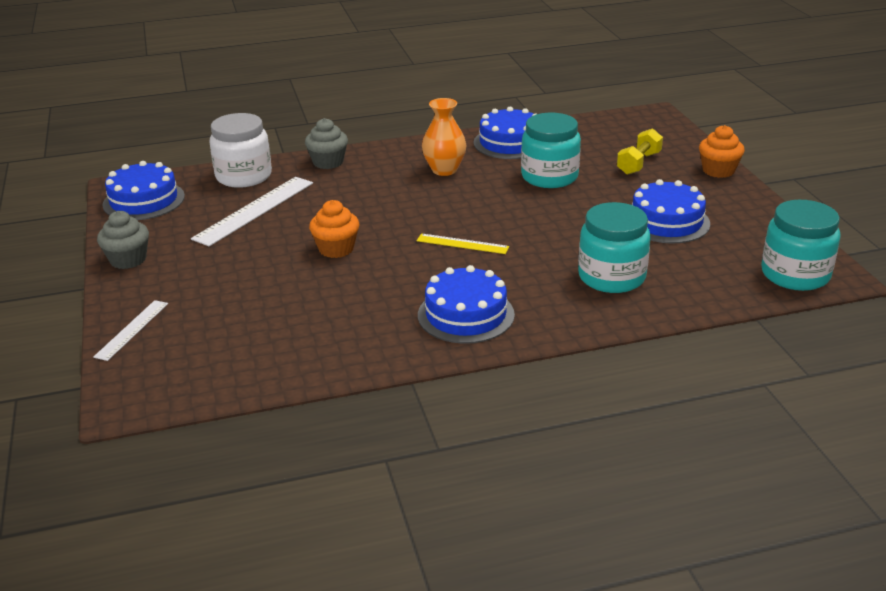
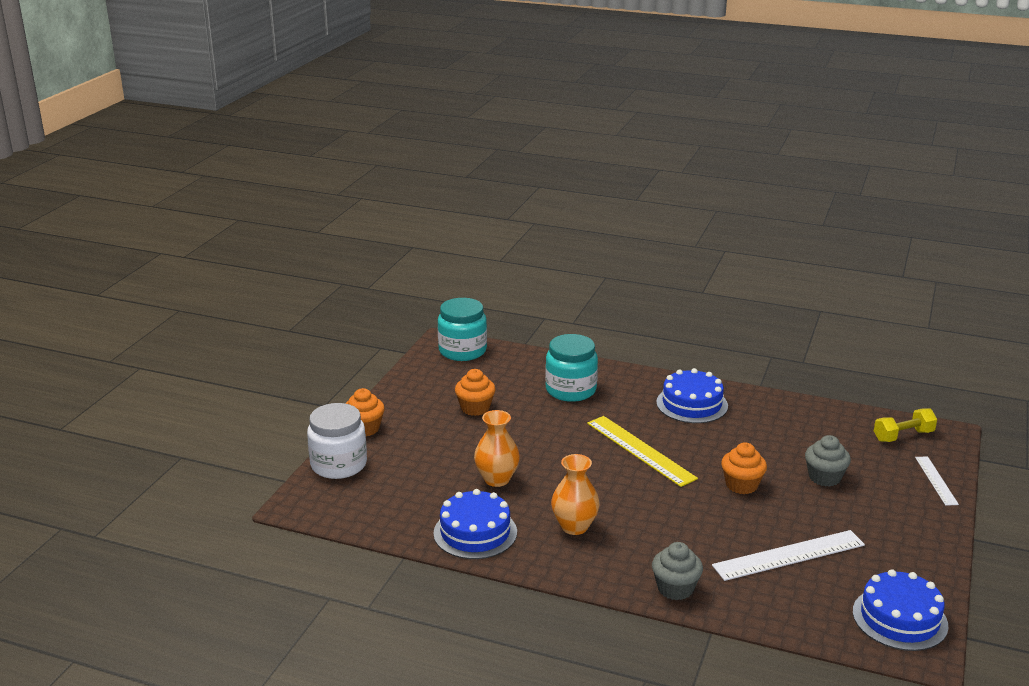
camera: 145 degrees left, 5 degrees down
white ruler [93,300,168,361] -> white ruler turned 60 degrees counterclockwise [915,456,959,506]
grey cupcake [97,211,149,269] -> grey cupcake moved to [805,435,851,487]
white jar [209,113,272,188] -> white jar moved to [307,403,367,479]
yellow ruler [417,233,509,254] -> yellow ruler [587,416,698,487], size x1.75
turquoise jar [521,113,581,188] -> orange vase [474,410,520,487]
yellow dumbbell [617,128,663,175] -> yellow dumbbell moved to [874,409,937,442]
blue cake [632,179,710,243] -> orange cupcake [455,369,496,416]

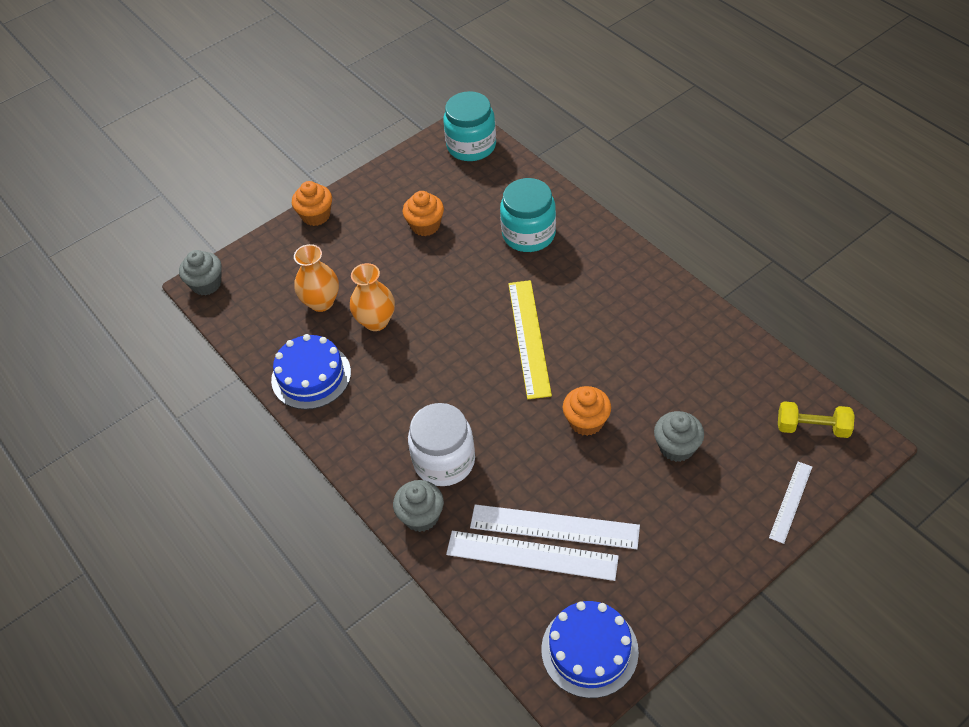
camera: 35 degrees right, 25 degrees up
white jar [307,403,367,479] -> white jar moved to [408,403,475,486]
orange vase [551,454,600,535] -> orange vase moved to [294,244,339,312]
blue cake [656,368,728,423] -> none
none -> grey cupcake [179,250,222,295]
none -> white ruler [446,531,619,581]

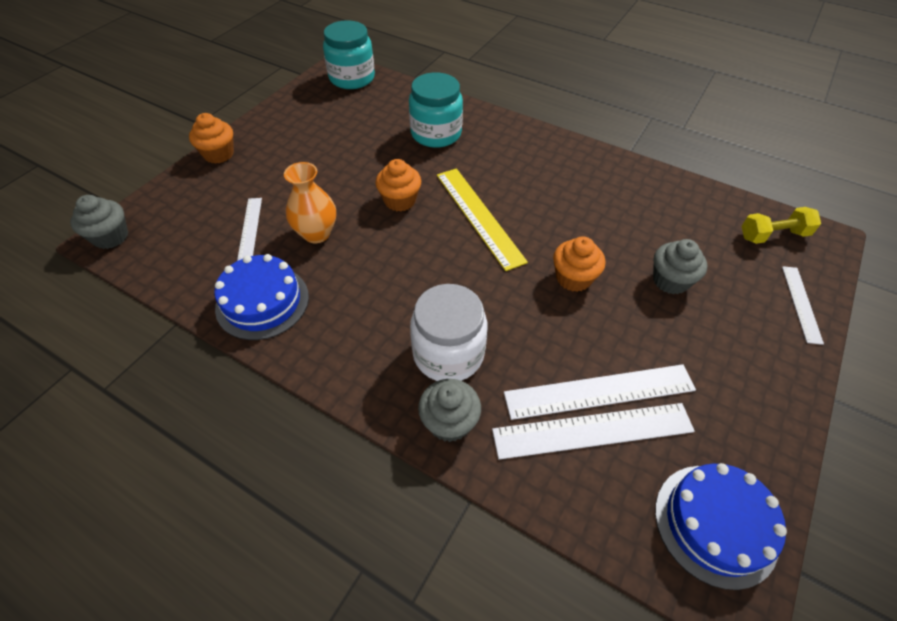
camera: 25 degrees left, 0 degrees up
orange vase [294,244,339,312] -> white ruler [237,198,262,261]
orange cupcake [403,191,444,236] -> orange cupcake moved to [375,159,421,211]

